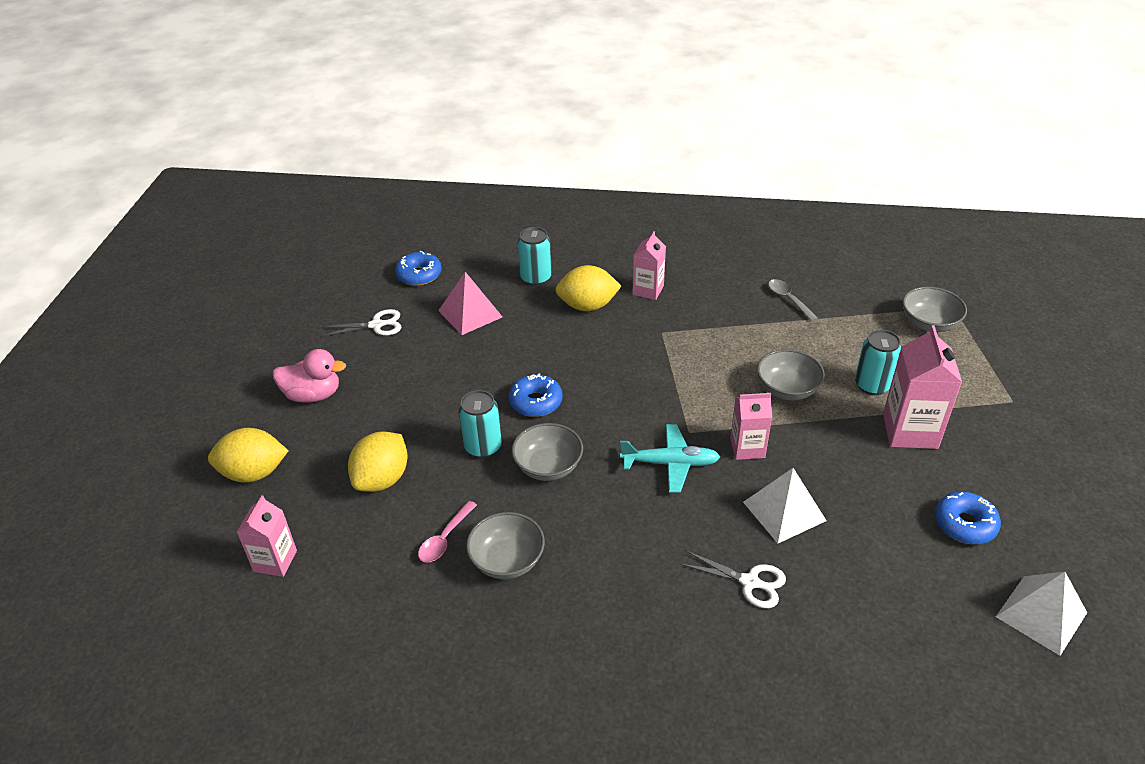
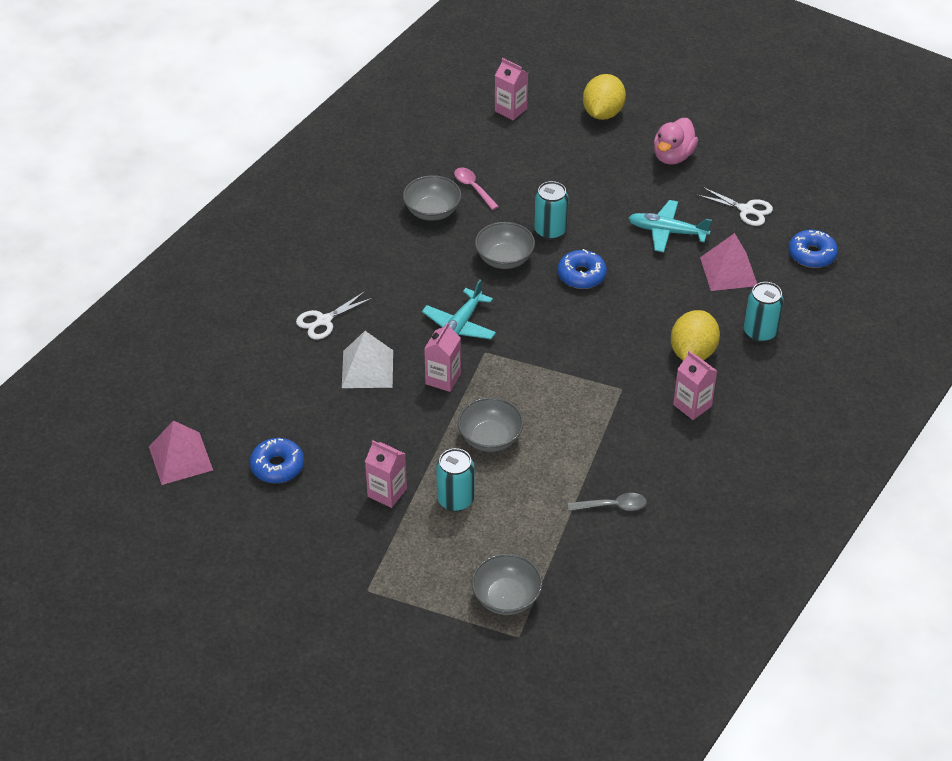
camera: 115 degrees right, 5 degrees up
white scissors [322,309,402,336] -> white scissors turned 75 degrees counterclockwise [696,187,773,226]
yellow lemon [348,432,408,492] -> none
pink carton [883,325,962,449] -> pink carton [365,440,407,508], size x0.63
white pyramid [996,572,1087,656] -> pink pyramid [149,420,213,485]
none -> turquoise plane [629,200,712,252]

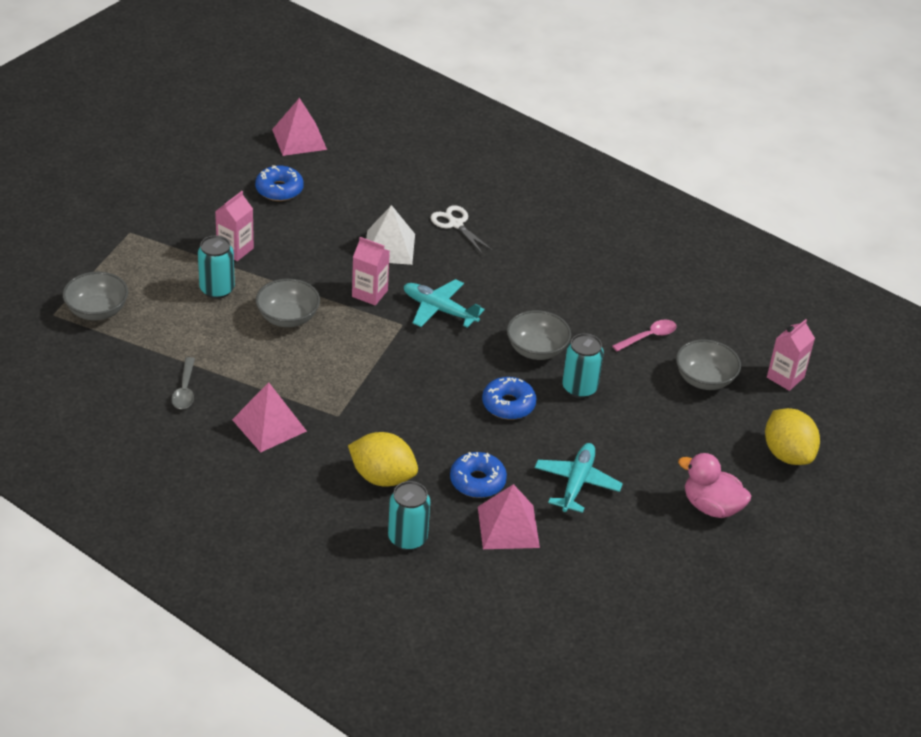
camera: 90 degrees right, 5 degrees down
grey bowl [403,175,461,221] -> grey bowl moved to [676,339,741,390]
yellow lemon [583,74,626,120] -> yellow lemon turned 45 degrees clockwise [765,408,820,465]
pink carton [673,351,717,420] -> none
white scissors [696,187,773,226] -> none
blue donut [788,230,838,268] -> blue donut moved to [450,452,507,498]
none -> pink pyramid [232,382,307,453]

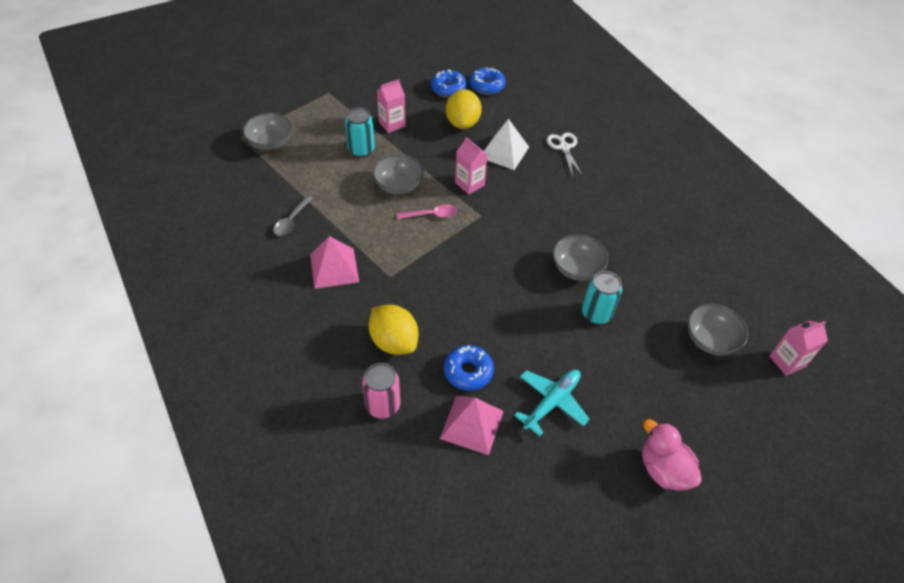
camera: 25 degrees right, 10 degrees up
pink pyramid [272,98,327,156] -> none
turquoise can [388,481,430,551] -> pink can [362,363,400,419]
turquoise plane [404,279,485,328] -> none
blue donut [482,377,537,420] -> blue donut moved to [470,67,506,95]
pink spoon [612,320,677,352] -> pink spoon moved to [397,205,457,219]
yellow lemon [765,408,820,465] -> yellow lemon moved to [446,89,482,129]

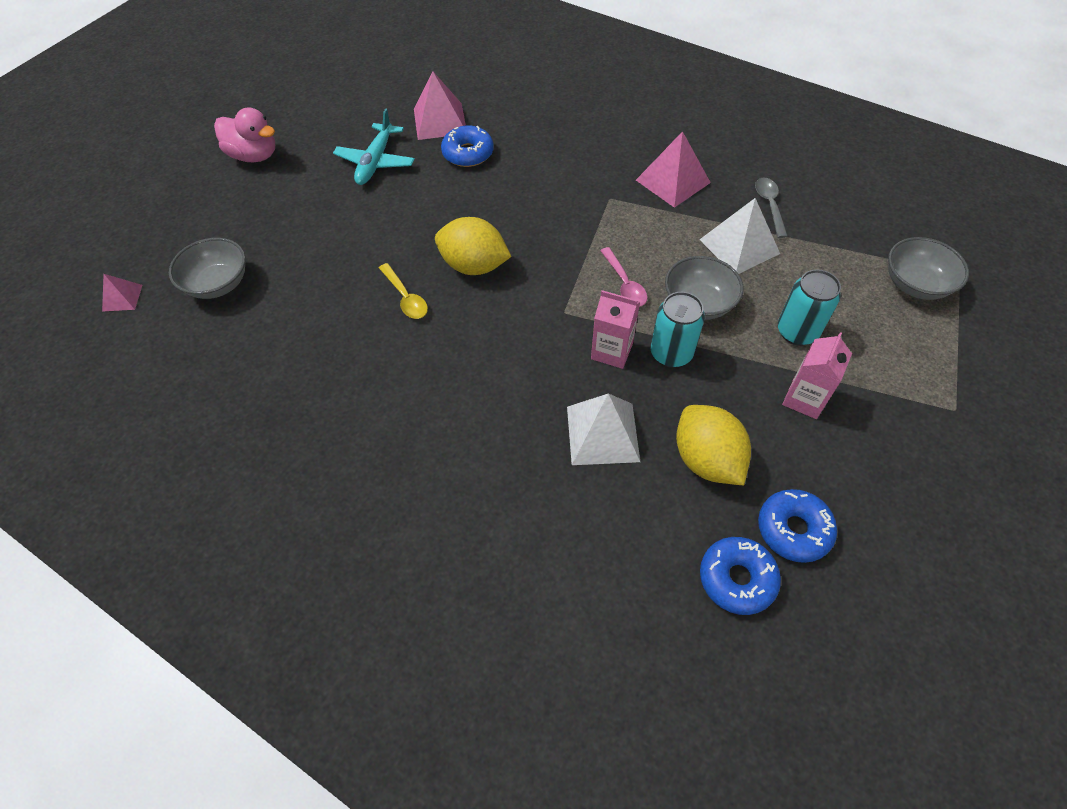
camera: 155 degrees right, 5 degrees up
pink can [362,363,400,419] -> none
yellow lemon [369,305,418,355] -> yellow lemon moved to [435,217,511,275]
pink spoon [397,205,457,219] -> pink spoon turned 75 degrees counterclockwise [600,247,647,306]
white scissors [547,133,582,177] -> none
grey bowl [553,235,608,281] -> yellow spoon [379,263,428,319]
turquoise can [582,271,622,324] -> turquoise can moved to [650,292,705,368]
pink carton [769,320,828,376] -> pink pyramid [102,274,142,312]
none -> white pyramid [699,198,780,274]

